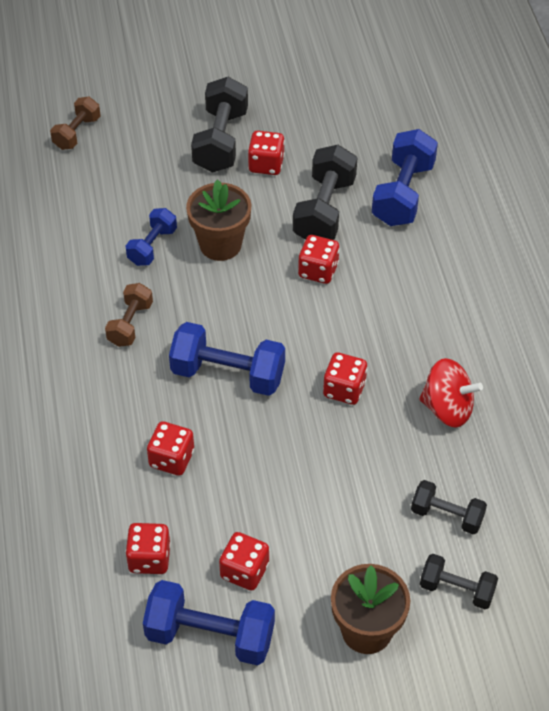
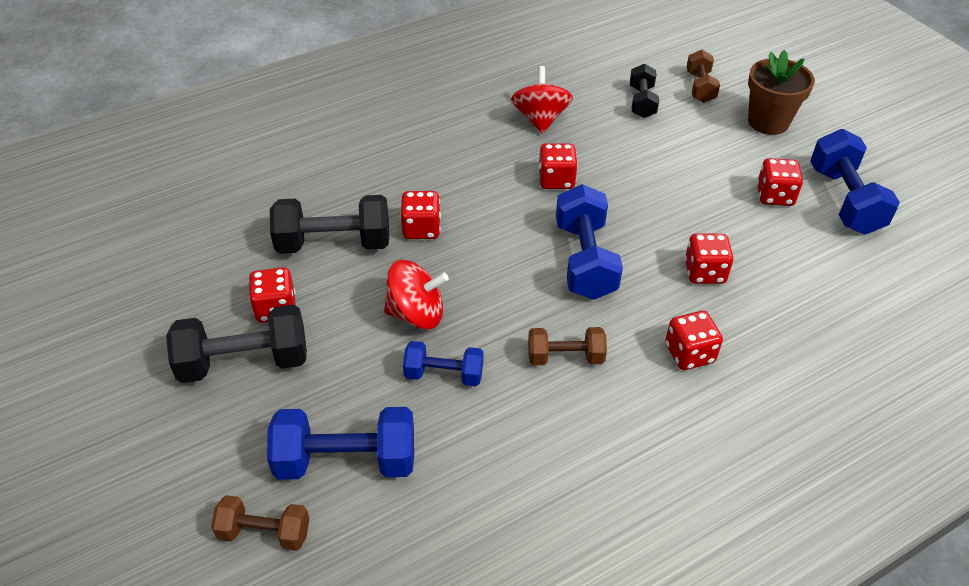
camera: 110 degrees left, 5 degrees down
red dice [125,523,171,574] -> red dice moved to [665,311,723,370]
brown flower pot [186,179,251,261] -> red spinning top [384,260,449,329]
blue dumbbell [372,129,438,226] -> blue dumbbell moved to [267,407,414,480]
black dumbbell [420,554,498,609] -> brown dumbbell [687,50,720,103]

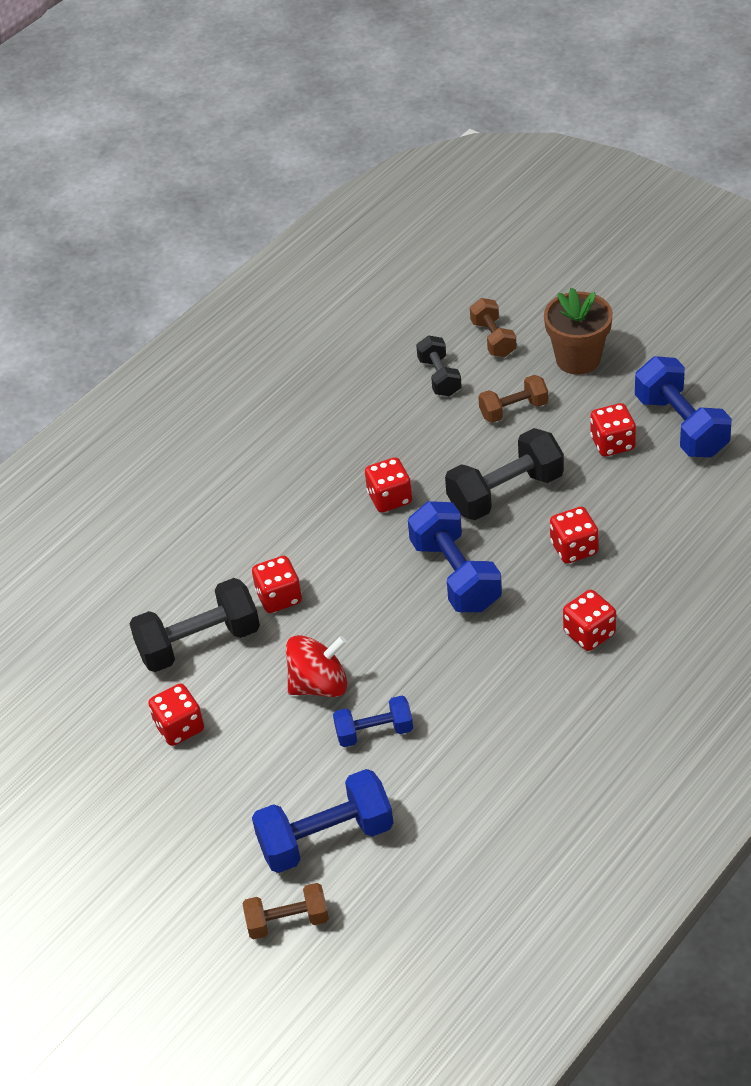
camera: 15 degrees left, 0 degrees up
black dumbbell [166,304,307,383] -> black dumbbell moved to [445,428,564,520]
red spinning top [511,66,573,134] -> none
brown dumbbell [528,327,607,365] -> brown dumbbell moved to [478,375,548,423]

